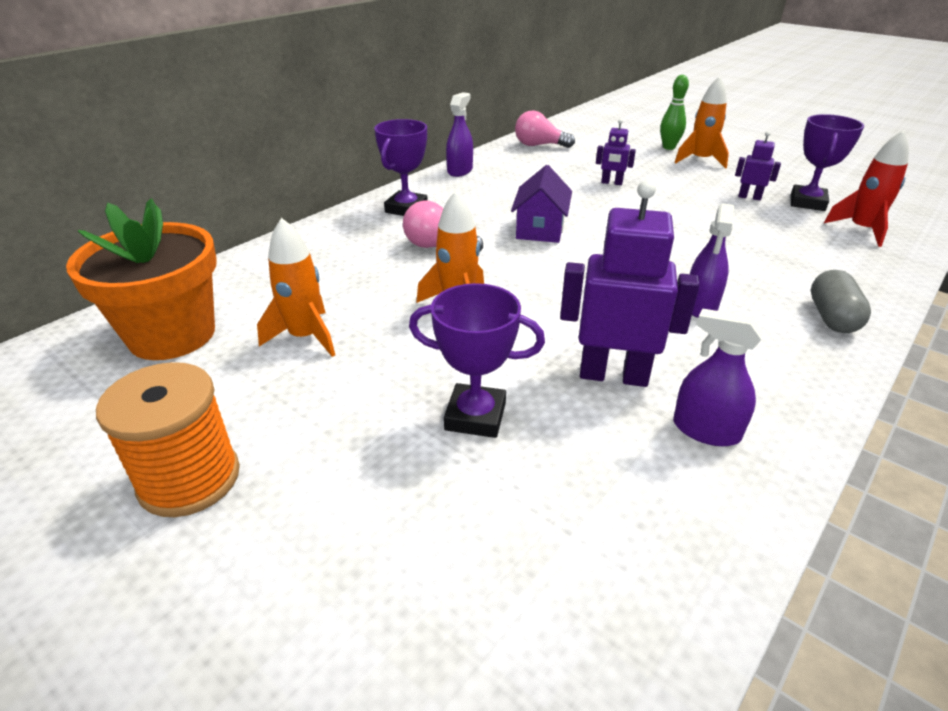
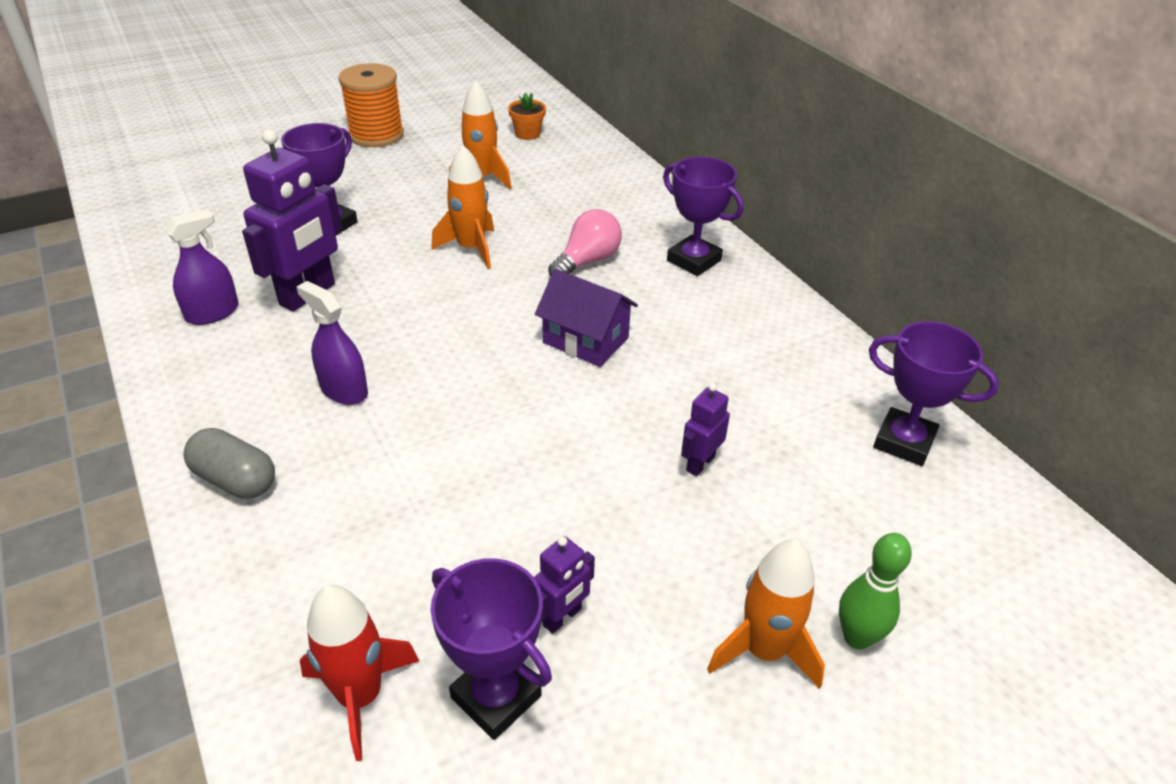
camera: 110 degrees right, 5 degrees up
orange flower pot [66,198,217,360] -> orange flower pot [508,93,546,140], size x0.42
purple spray bottle [446,92,473,177] -> none
pink light bulb [515,111,575,148] -> purple trophy [869,321,999,466]

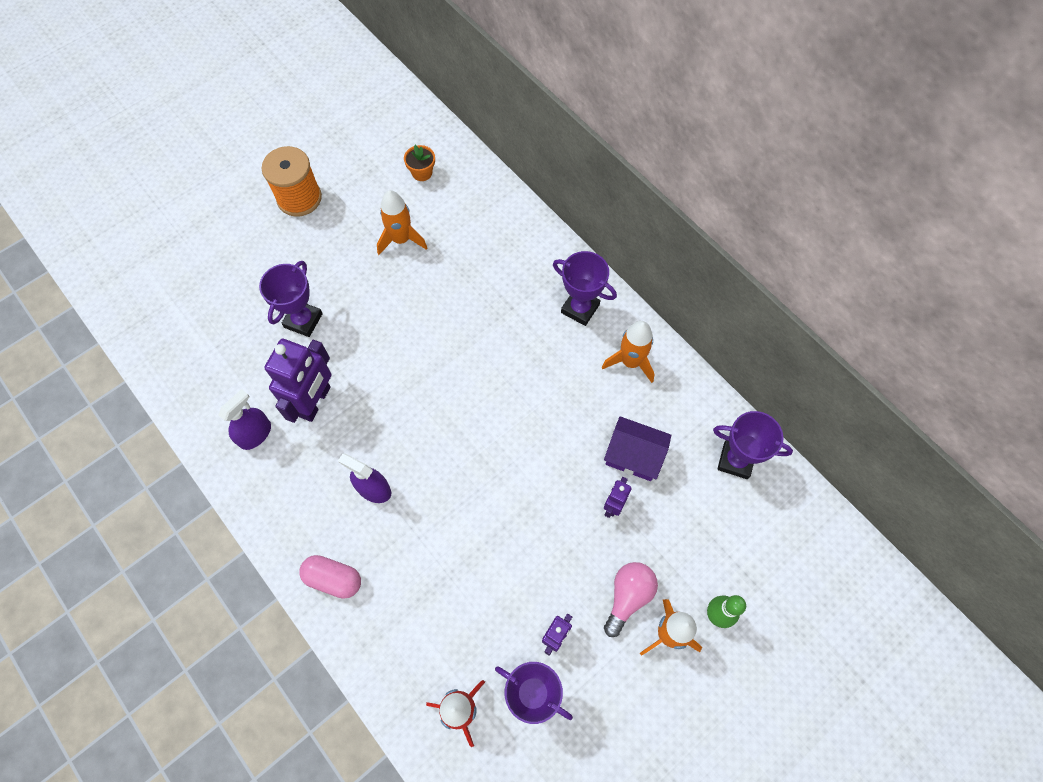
camera: 10 degrees left, 25 degrees up
grey capsule [183,428,275,499] -> pink capsule [299,555,361,599]
orange rocket [431,145,494,269] -> orange rocket moved to [602,321,654,383]
purple house [535,269,638,367] -> purple house moved to [604,416,671,481]
pink light bulb [548,209,622,277] -> pink light bulb moved to [604,562,658,637]

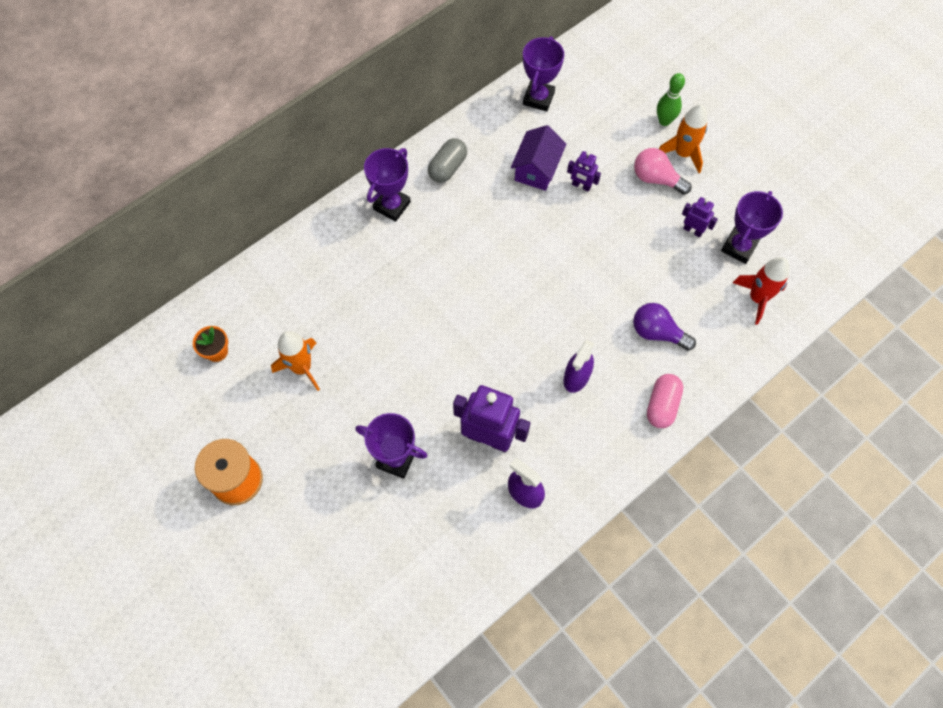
camera: 90 degrees left, 0 degrees up
orange rocket [602,321,654,383] -> grey capsule [428,138,467,183]
none -> purple light bulb [633,303,696,351]

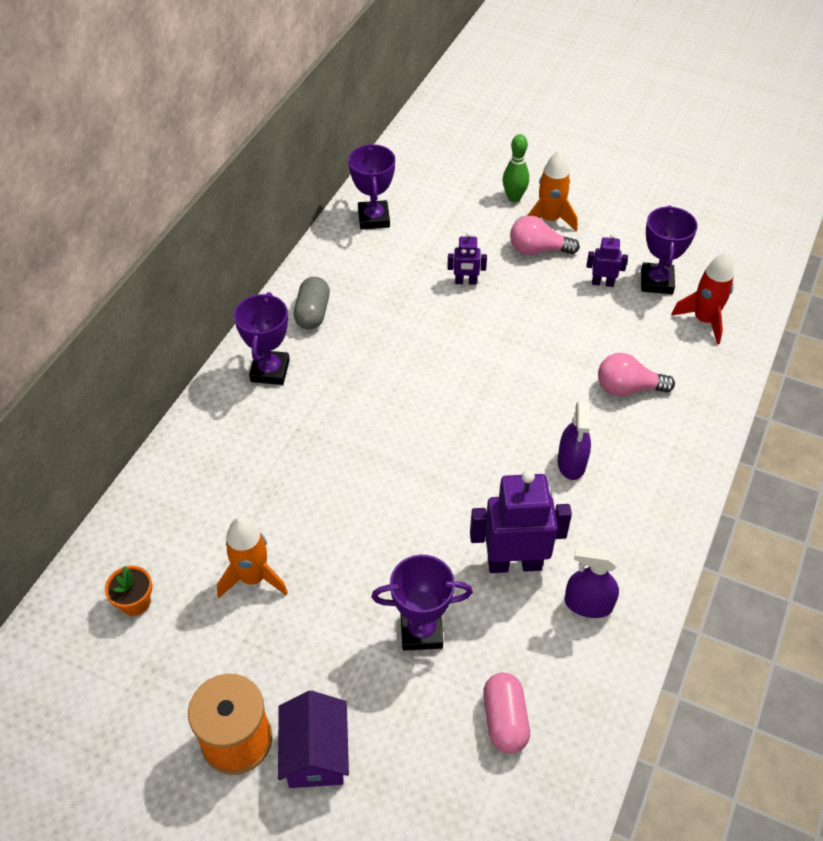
camera: 25 degrees left, 15 degrees down
purple house [511,125,566,191] -> purple house moved to [278,691,349,788]
purple light bulb [633,303,696,351] -> pink light bulb [598,353,675,396]
pink capsule [647,374,683,428] -> pink capsule moved to [483,673,530,754]

